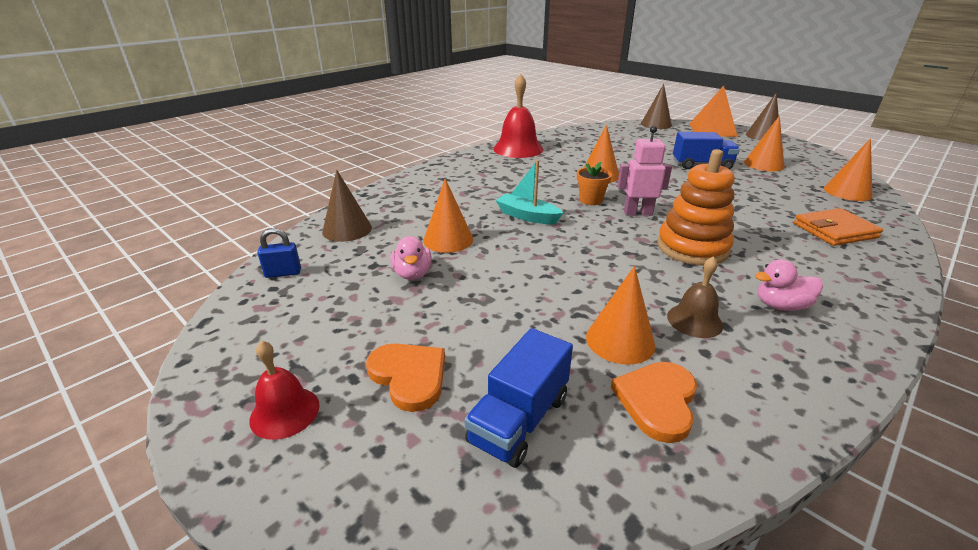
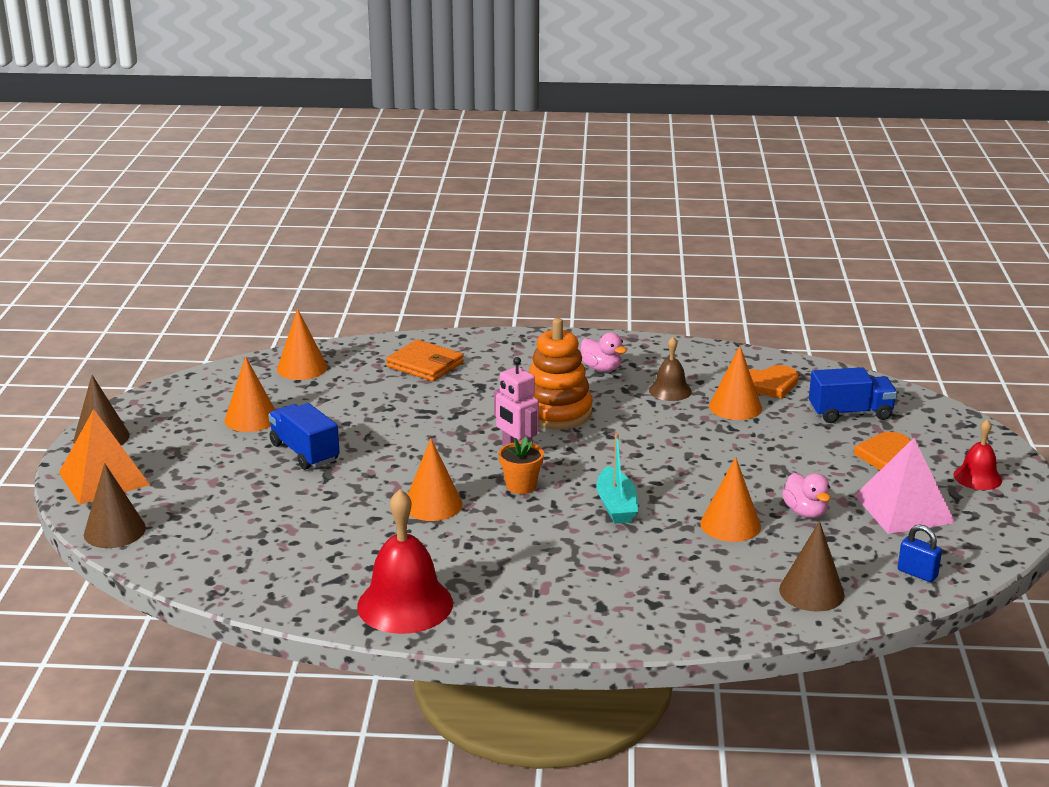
camera: 130 degrees left, 5 degrees down
pink duck [390,236,432,280] -> pink duck turned 120 degrees clockwise [782,473,831,518]
none -> pink pyramid [854,438,955,534]

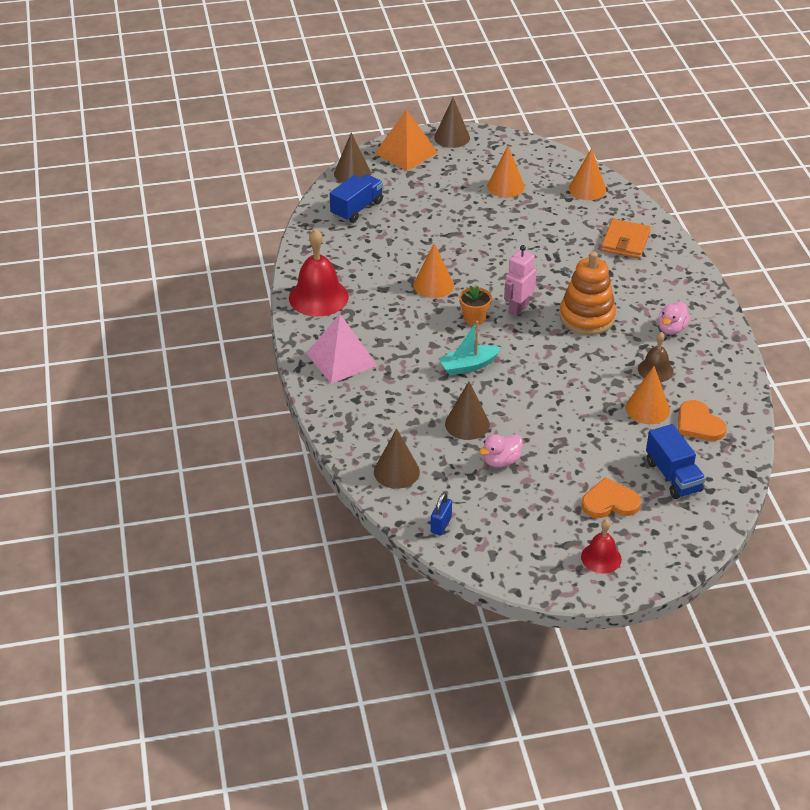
camera: 75 degrees right, 15 degrees up
blue truck [268,403,340,470] -> blue truck moved to [330,174,383,223]
orange cone [700,457,761,542] -> brown cone [445,381,490,440]
pink pyramid [854,438,955,534] -> pink pyramid moved to [306,314,378,384]

